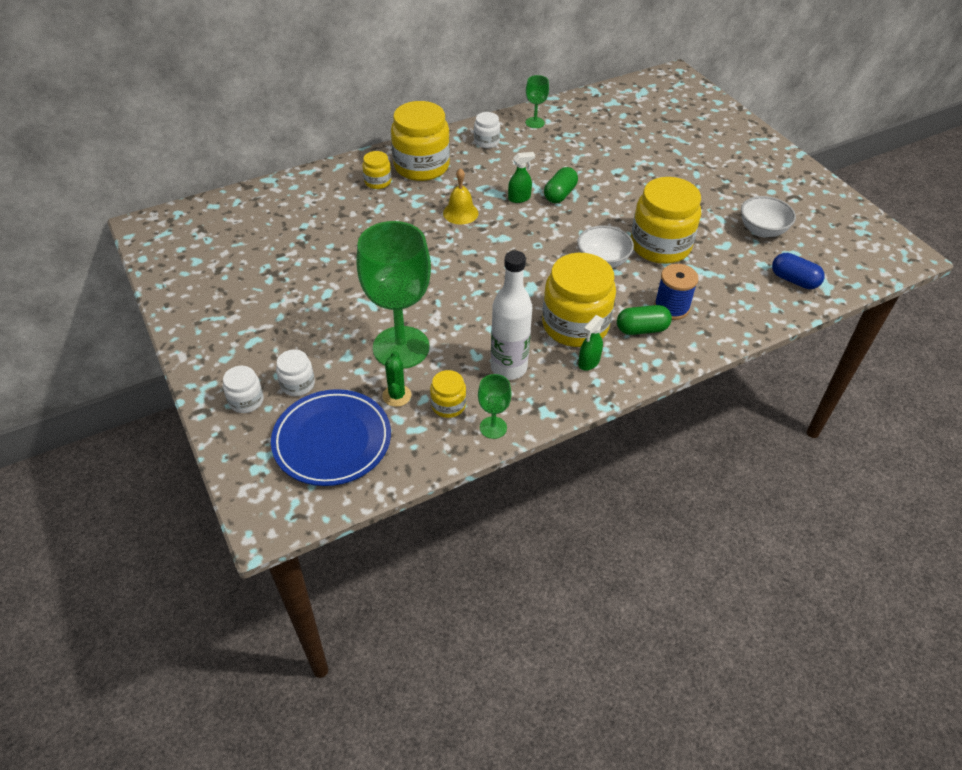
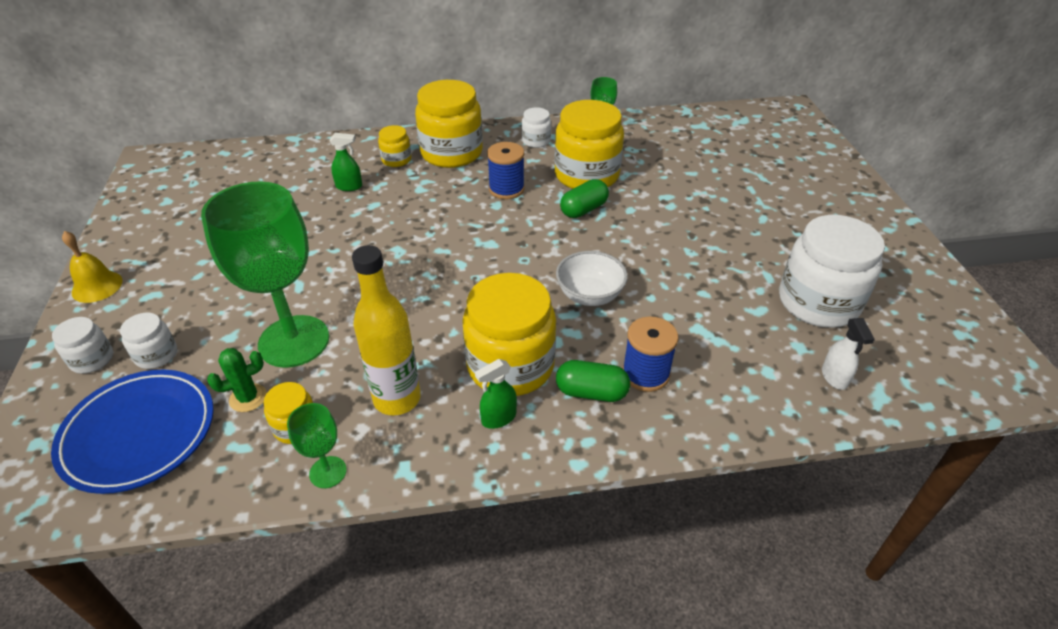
camera: 20 degrees right, 5 degrees down
green cactus [382,351,412,407] -> green cactus turned 45 degrees clockwise [207,348,267,412]
yellow bell [443,168,478,224] -> yellow bell moved to [62,231,122,303]
white bottle [491,251,532,380] -> yellow bottle [352,245,421,415]
green spray bottle [508,152,535,203] -> green spray bottle moved to [329,133,362,191]
yellow jar [631,177,701,264] -> yellow jar moved to [554,100,624,189]
white bowl [741,196,796,237] -> white jar [779,215,885,328]
blue capsule [772,253,825,289] -> white spray bottle [822,318,875,390]
none -> blue spool [487,142,525,199]

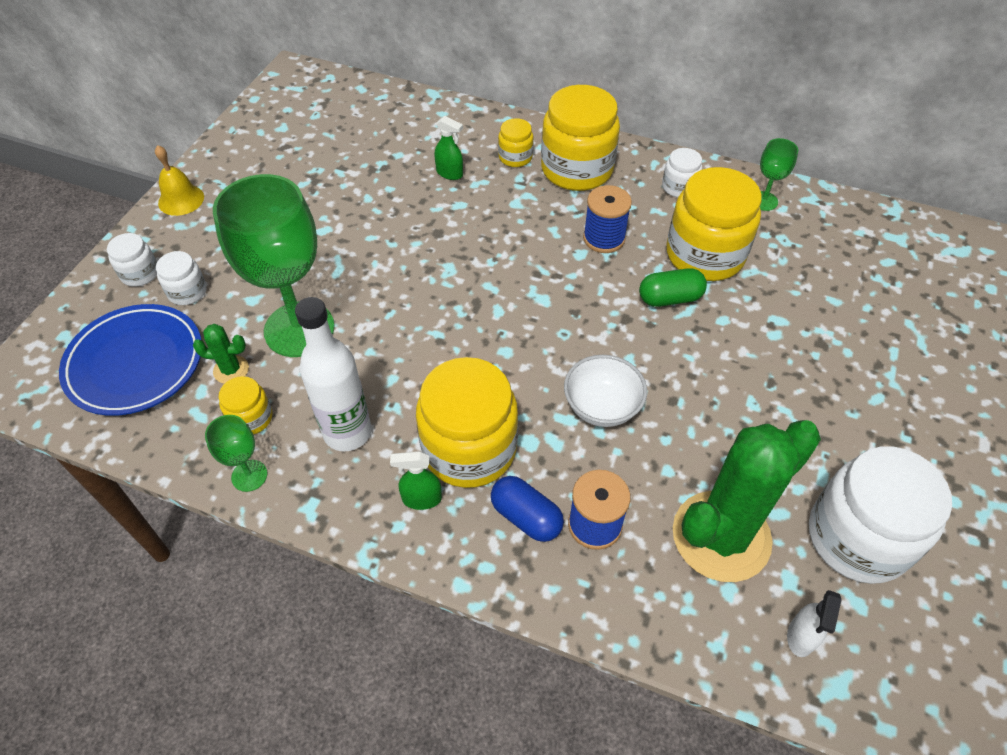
camera: 30 degrees right, 10 degrees up
yellow bottle [352,245,421,415] -> white bottle [295,297,372,451]
green capsule [556,360,630,402] -> blue capsule [491,476,564,542]
none -> green cactus [673,420,821,582]

